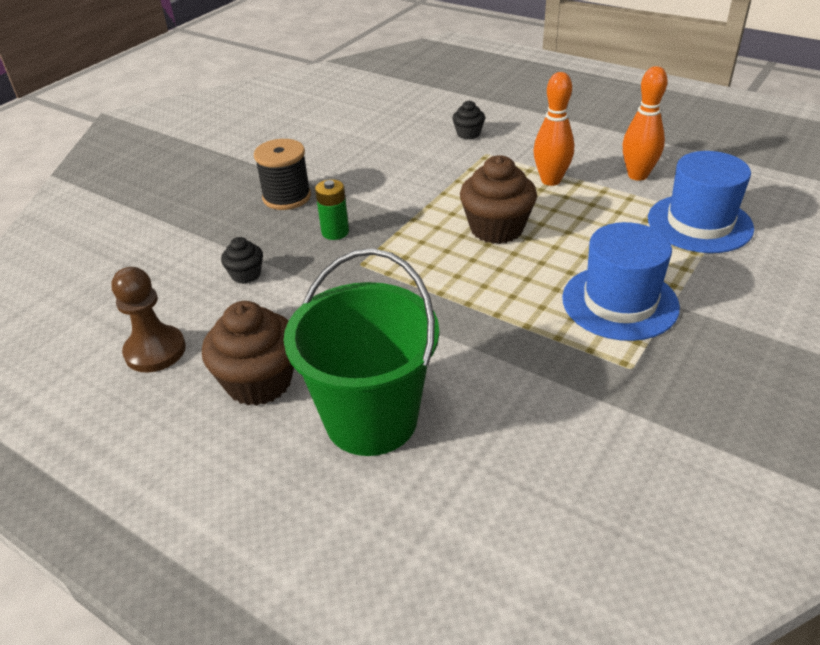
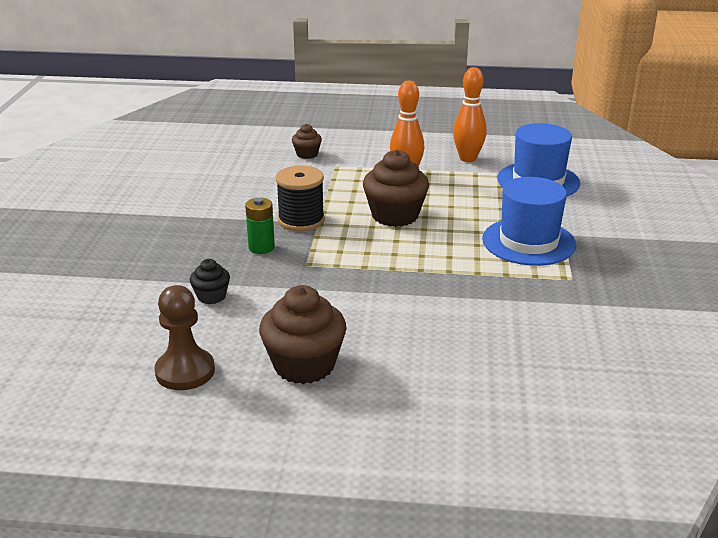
camera: 30 degrees left, 10 degrees down
black spool [254,139,311,210] -> black spool moved to [276,165,325,231]
green bucket [284,248,439,456] -> none
black cupcake [452,101,485,140] -> brown cupcake [292,124,322,159]

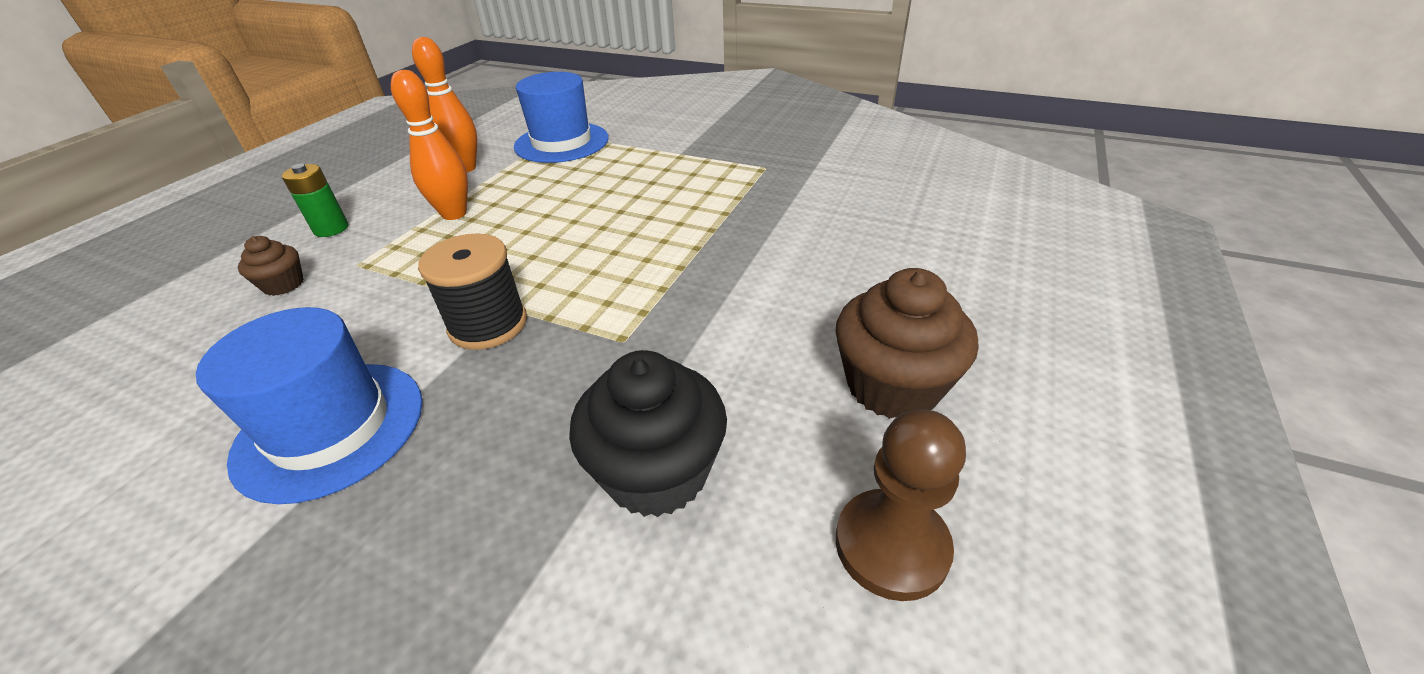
camera: 70 degrees left, 10 degrees up
black cupcake [190,259,230,304] -> black cupcake [569,350,727,517], size x1.91
green battery [245,198,275,254] -> green battery moved to [282,164,348,237]
brown cupcake [363,150,429,227] -> none
blue hat [482,177,576,266] -> blue hat moved to [196,307,423,504]

